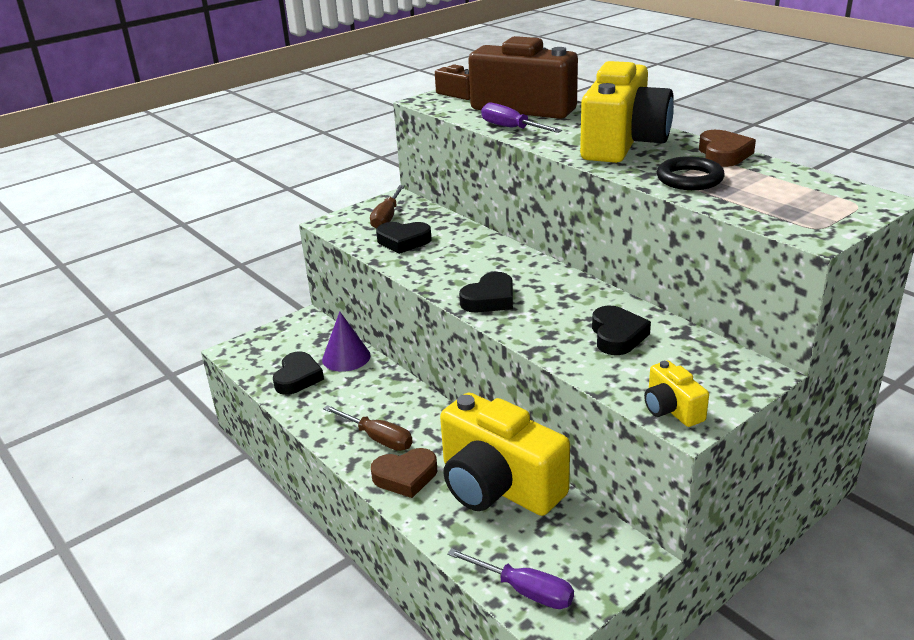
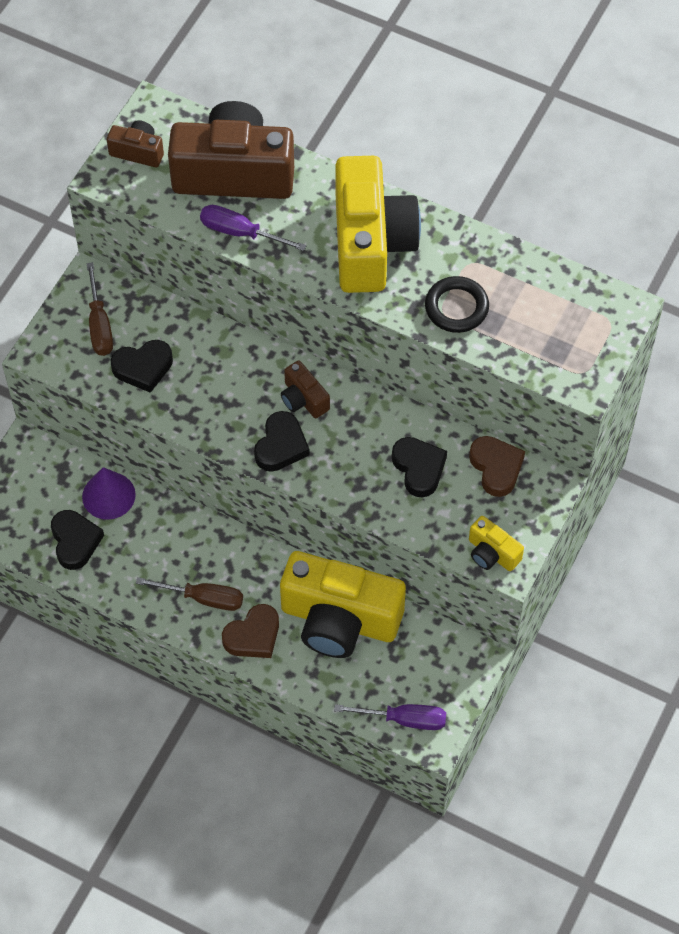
camera: 25 degrees left, 30 degrees up
brown heart [699,130,756,167] -> brown heart moved to [469,436,525,497]
none -> brown camera [281,360,330,418]

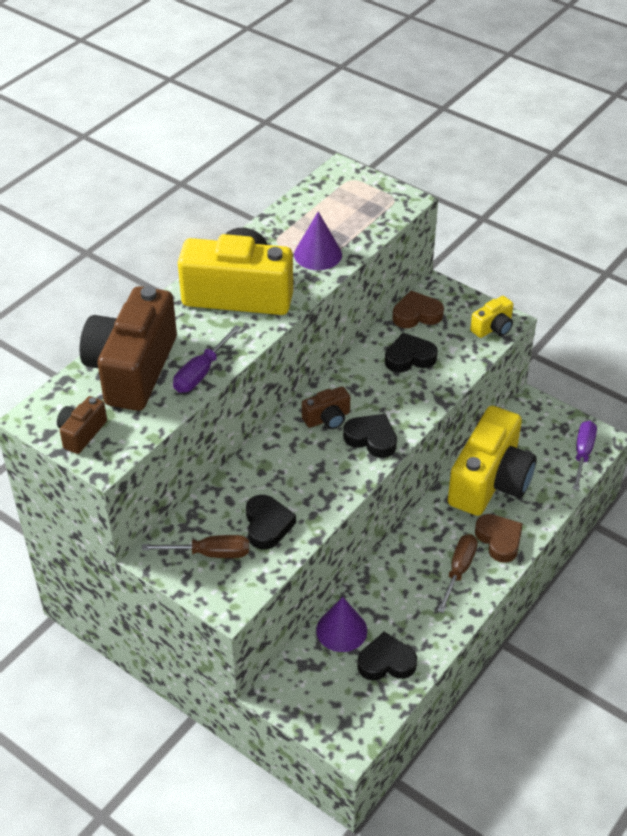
camera: 80 degrees left, 15 degrees down
black ring [425,276,489,333] -> purple cone [294,211,342,270]

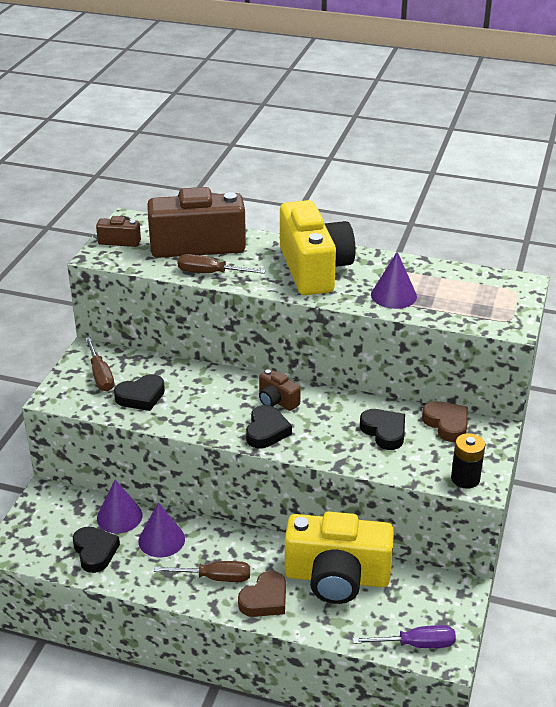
camera: 70 degrees right, 10 degrees down
purple screwdriver [173,325,241,393] -> brown screwdriver [178,254,266,274]
yellow camera [470,296,513,338] -> black battery [451,433,485,489]
none -> purple cone [138,502,185,557]

